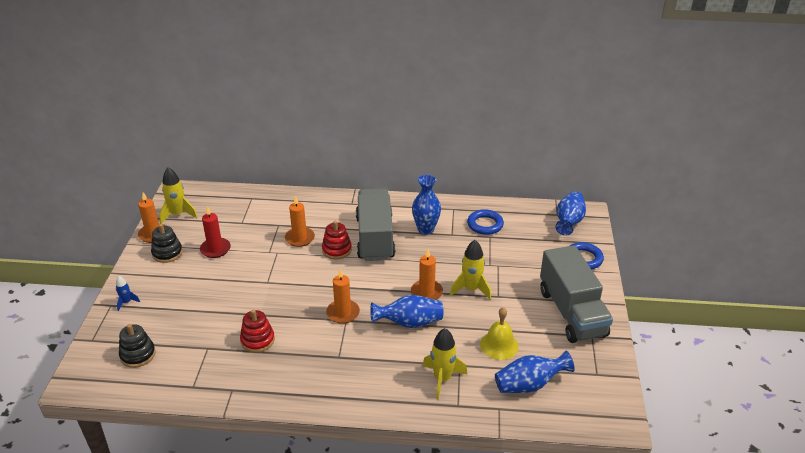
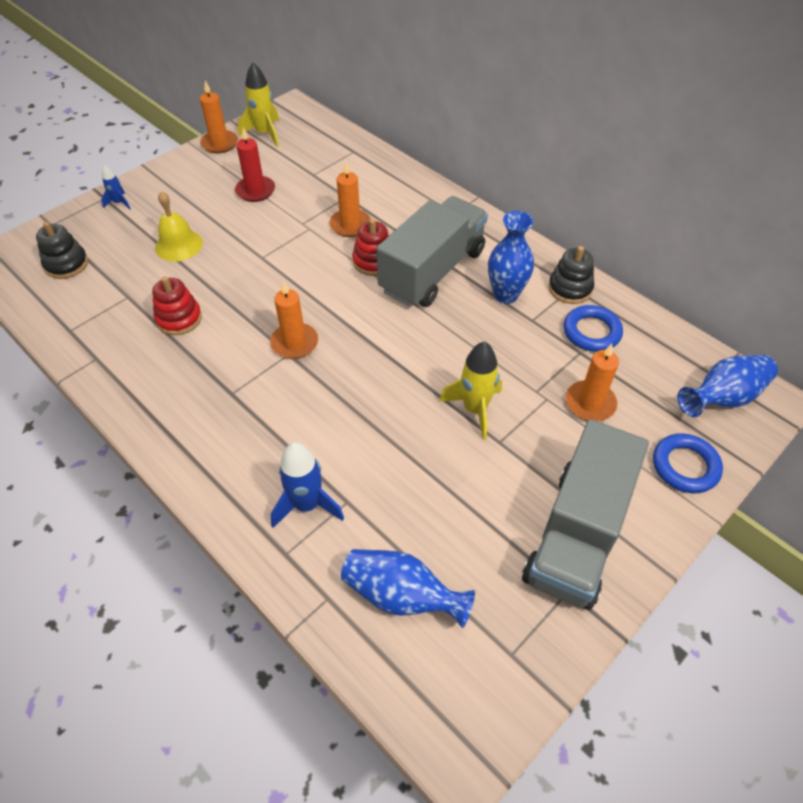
camera: 40 degrees right, 15 degrees up
black stacking toy [151,224,183,263] -> black stacking toy moved to [548,246,594,304]
blue vase [370,295,443,328] -> none
orange candle [411,249,443,300] -> orange candle moved to [566,343,619,421]
yellow rocket [423,328,467,400] -> blue rocket [271,442,344,528]
yellow bell [480,307,519,360] -> yellow bell moved to [155,191,203,261]

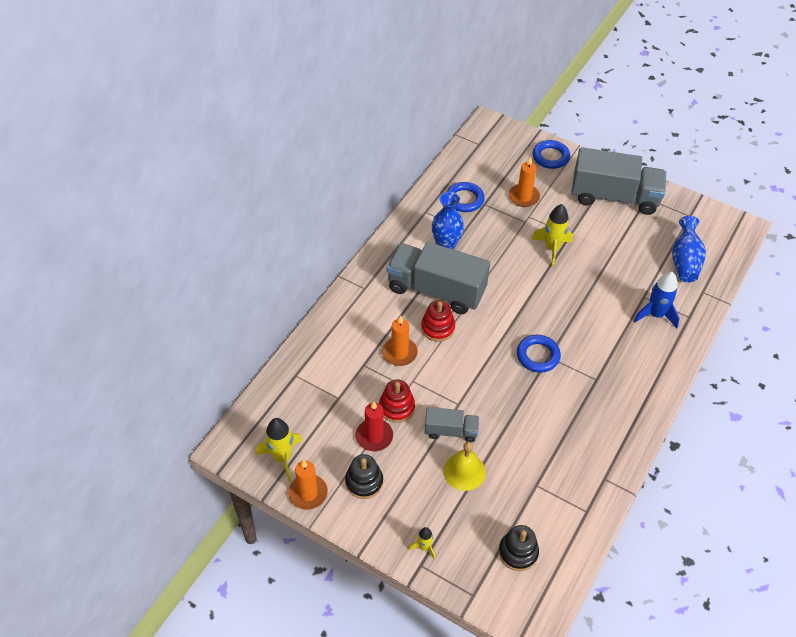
camera: 105 degrees left, 0 degrees up
blue rocket [101,165,131,209] -> yellow rocket [409,527,435,560]
red stacking toy [152,276,202,335] -> red stacking toy moved to [379,379,415,423]
orange candle [270,280,318,359] -> blue ring [517,335,561,373]
black stacking toy [548,246,594,304] -> black stacking toy moved to [345,454,383,499]
blue vase [677,355,778,417] -> none
none -> grey truck [425,407,479,442]

